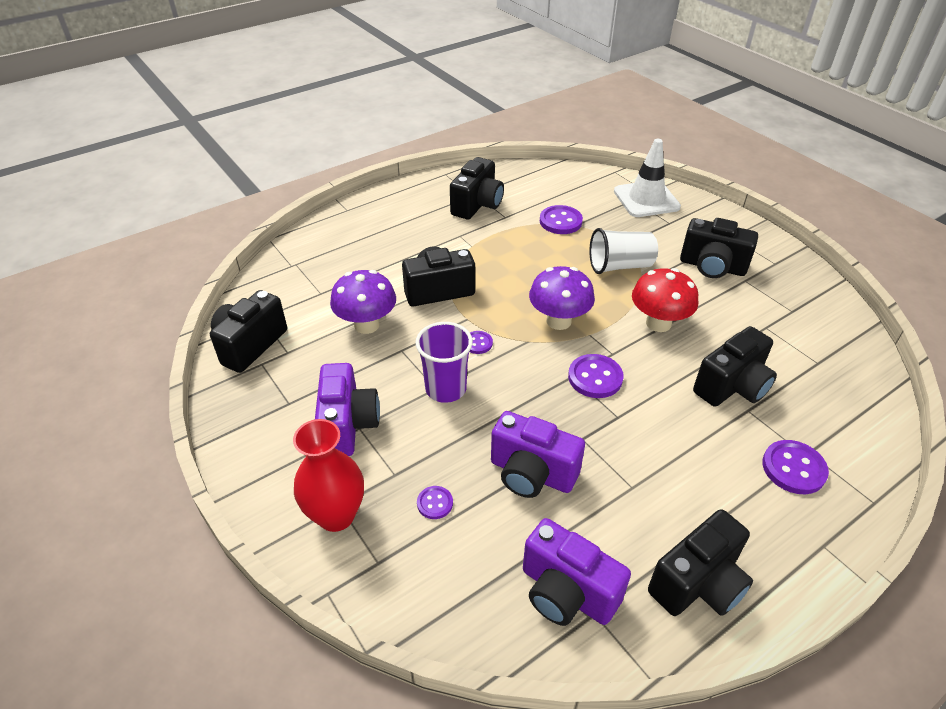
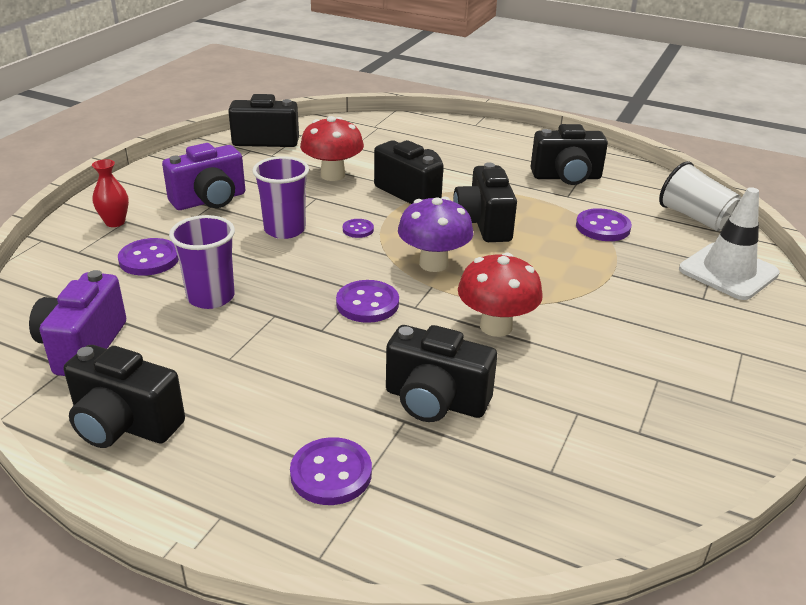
camera: 60 degrees right, 10 degrees down
red vase [293,419,364,532] -> red vase [92,159,129,227], size x0.60
purple mushroom [330,270,396,334] -> red mushroom [300,116,364,181]
purple button [417,486,453,519] -> purple button [118,238,179,276], size x1.75
purple camera [491,411,585,498] -> purple cup [169,215,235,309]
white cup [589,228,658,274] -> white cup moved to [659,161,741,231]
black camera [680,218,758,278] -> black camera moved to [453,162,517,242]

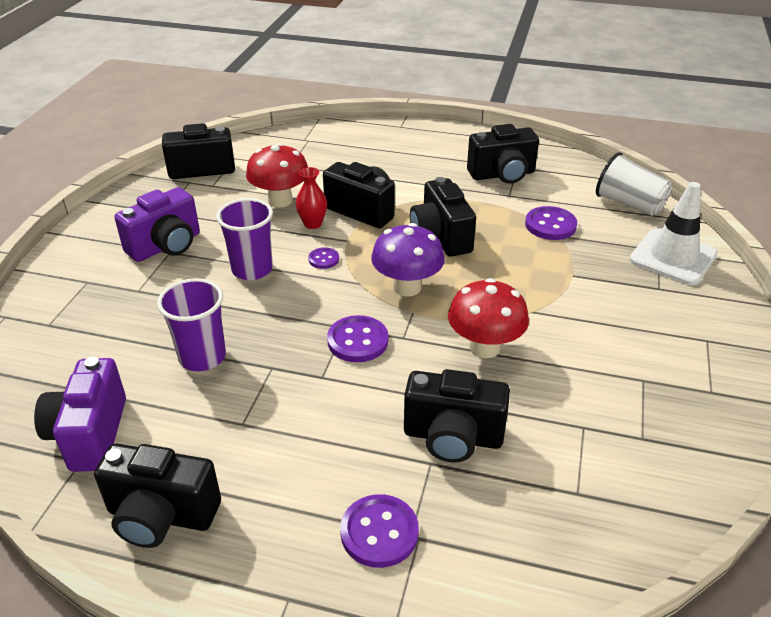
camera: 10 degrees left, 5 degrees up
red vase [92,159,129,227] -> red vase moved to [296,167,327,229]
purple button [118,238,179,276] -> none

